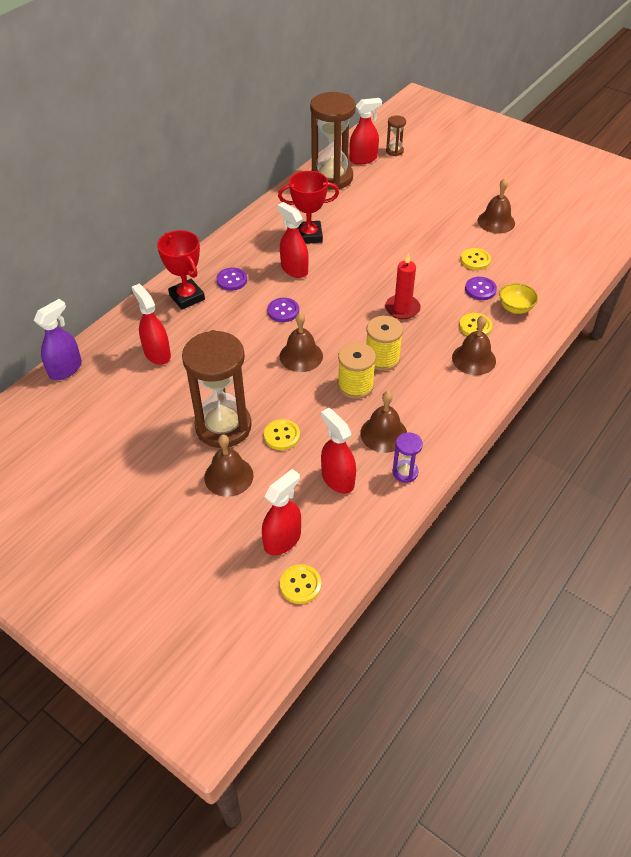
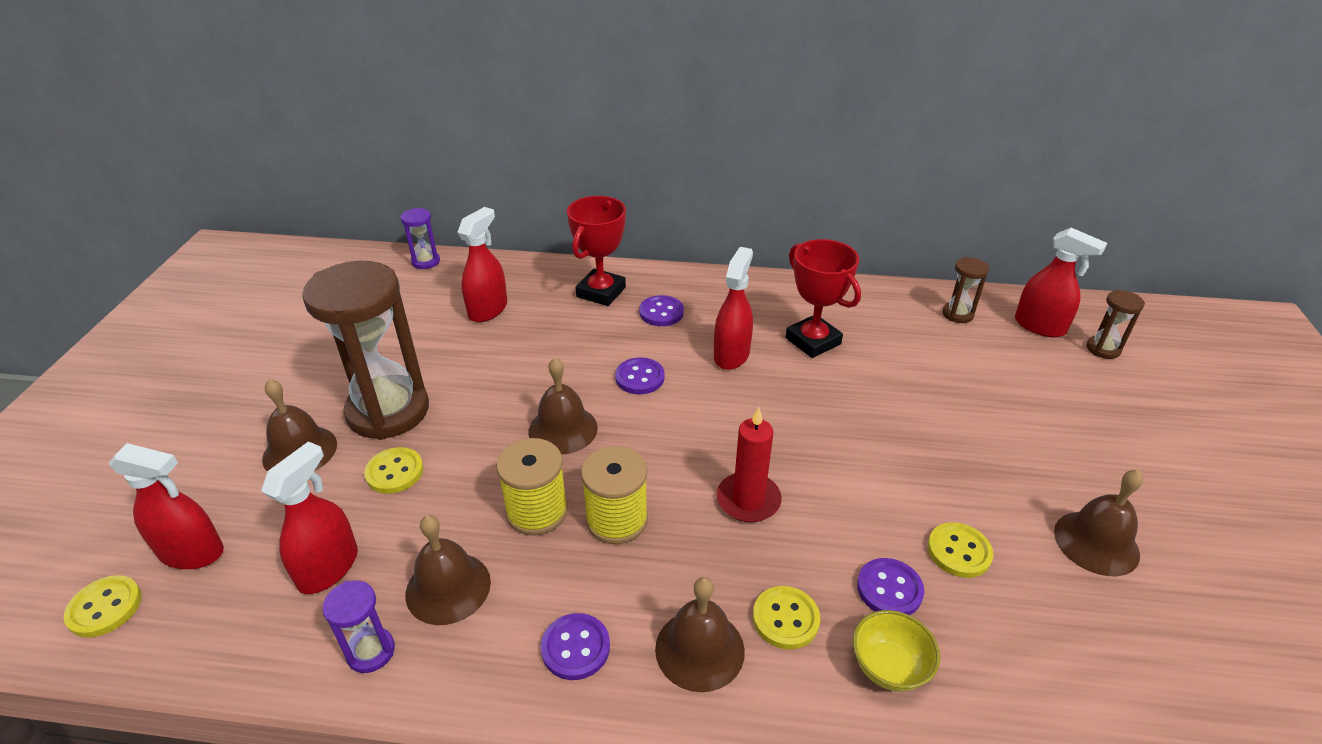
camera: 60 degrees right, 10 degrees down
purple spray bottle [34,299,82,380] -> purple hourglass [401,208,440,269]
brown hourglass [310,92,356,190] -> brown hourglass [942,257,989,323], size x0.44
none -> purple button [541,613,610,680]

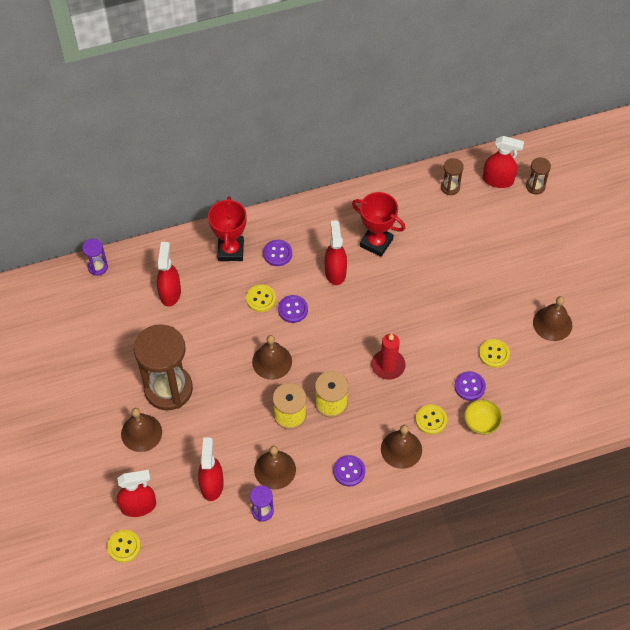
camera: 25 degrees left, 20 degrees up
yellow button [364,447,423,494] -> yellow button moved to [246,284,276,312]

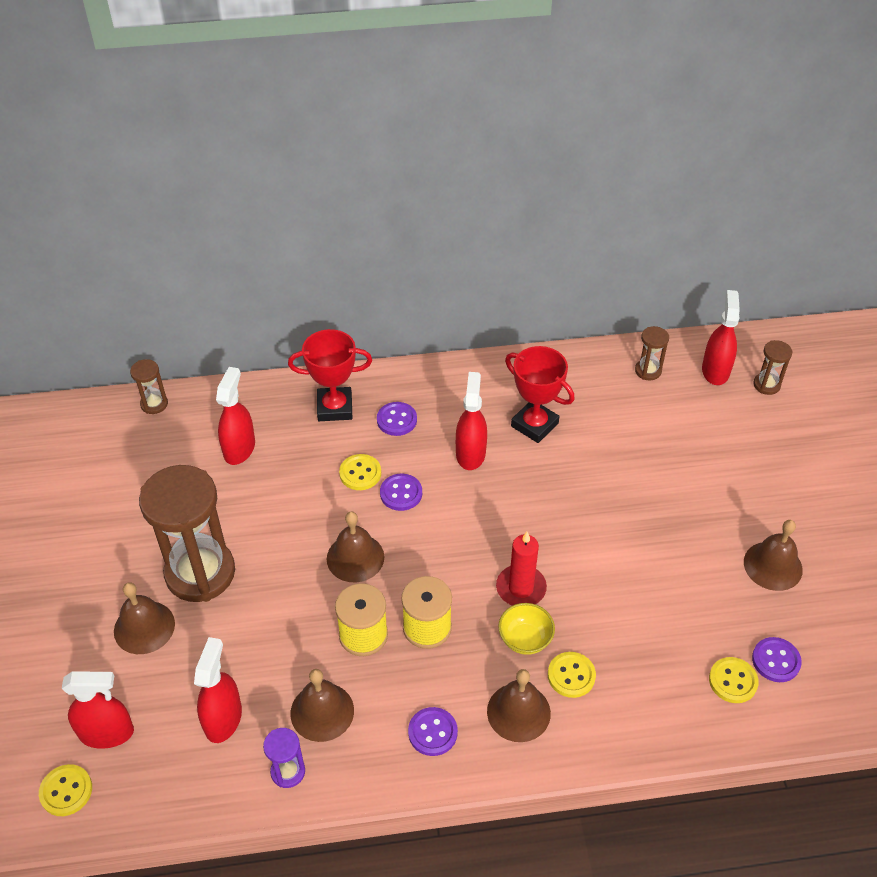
camera: 10 degrees right, 10 degrees down
purple hourglass [82,239,108,276] -> brown hourglass [130,359,168,414]
red trophy [208,196,247,261] -> red trophy turned 75 degrees clockwise [288,329,372,421]
purple button [454,371,486,401] -> purple button moved to [752,637,802,682]
yellow bowl [464,400,502,435] -> yellow bowl moved to [498,603,555,655]
yellow button [479,339,510,368] -> yellow button moved to [709,657,759,703]
red spray bottle [483,136,524,188] -> red spray bottle turned 105 degrees counterclockwise [702,290,740,385]

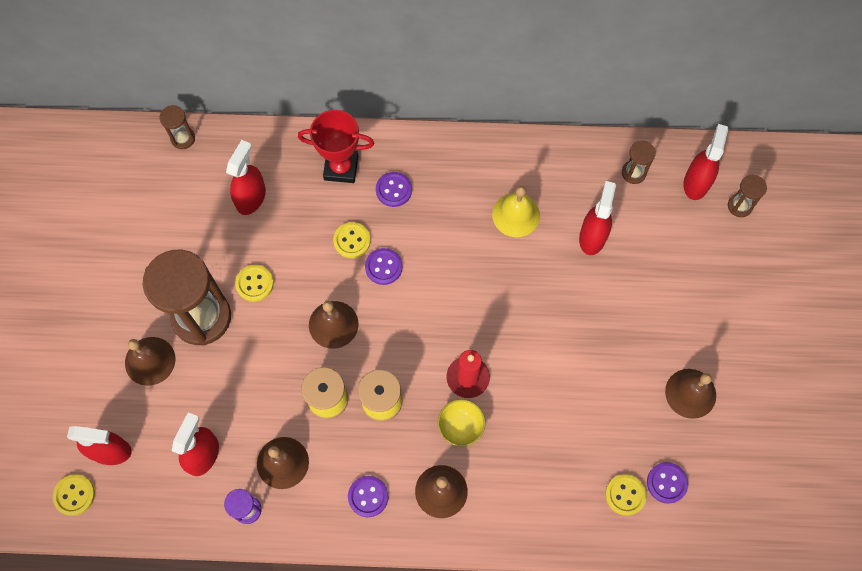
camera: 10 degrees right, 20 degrees up
red spray bottle [456,372,487,470] -> red spray bottle moved to [579,181,616,255]
red trophy [505,346,575,443] -> yellow bell [492,186,540,237]
yellow button [548,652,596,698] -> yellow button moved to [235,265,274,302]

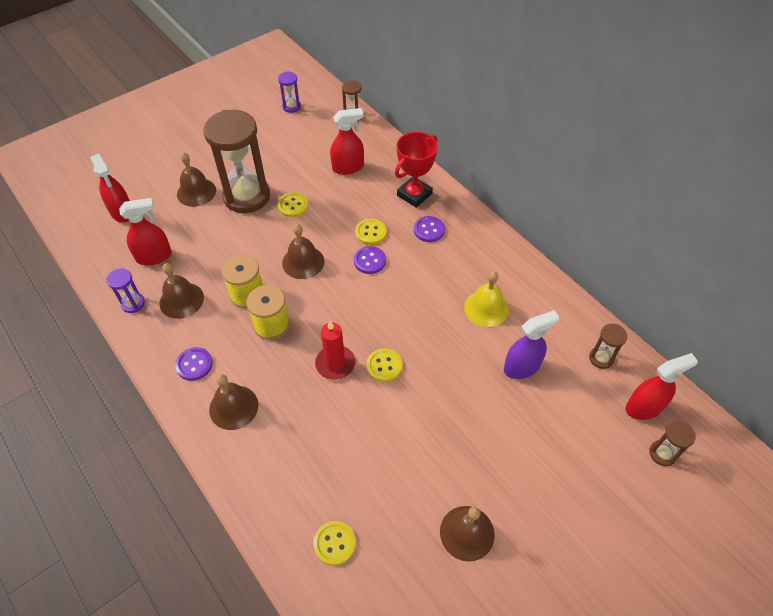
camera: 50 degrees right, 15 degrees down
yellow button [53,474,95,516] -> yellow button moved to [366,348,402,382]
red trophy [298,110,374,183] -> red trophy turned 75 degrees clockwise [395,132,438,208]
yellow bowl [438,399,486,447] -> none
red spray bottle [579,181,616,255] -> purple spray bottle [504,310,559,379]
purple button [647,462,688,504] -> none
none -> purple hourglass [278,71,301,113]

